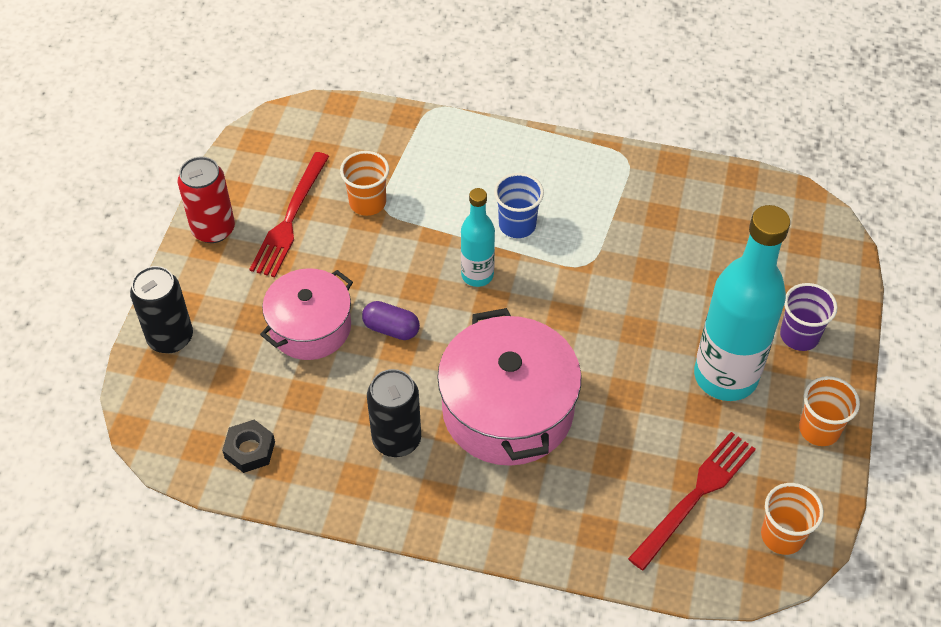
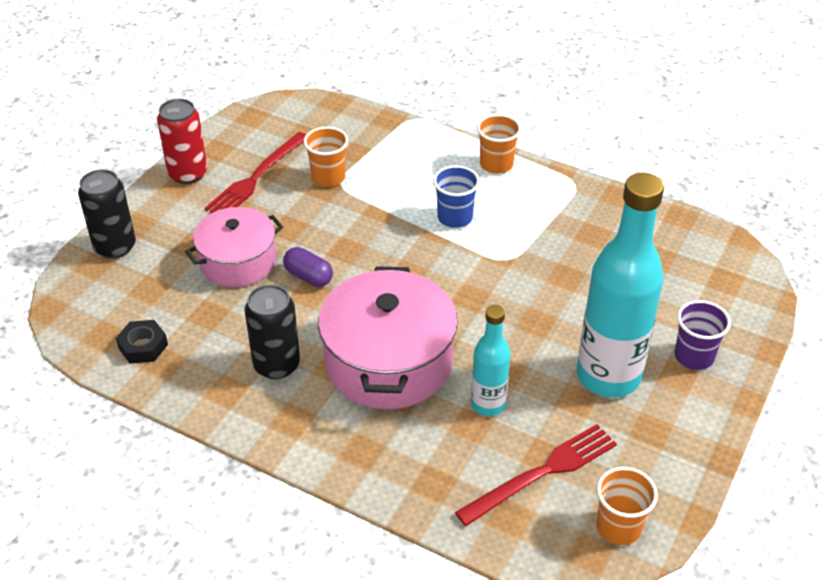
camera: 15 degrees right, 10 degrees down
turquoise bottle [461,188,495,287] -> turquoise bottle moved to [471,305,511,416]
orange cup [799,376,860,446] -> orange cup moved to [477,114,521,174]

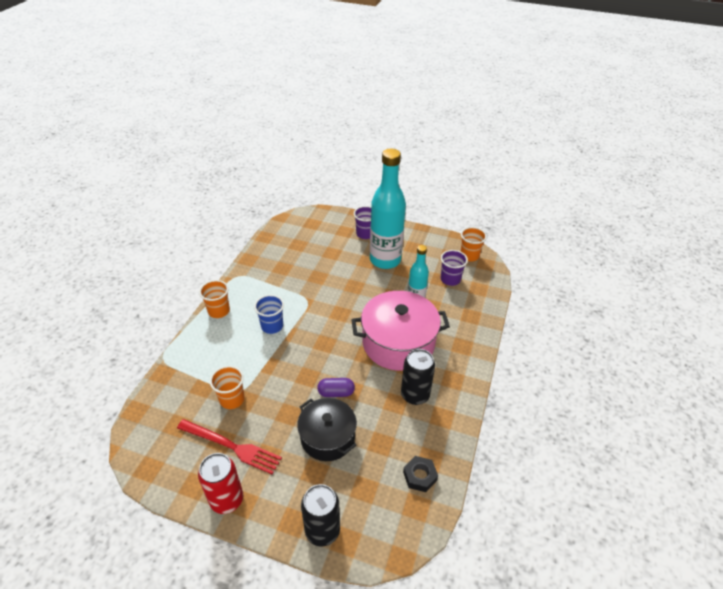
camera: 100 degrees left, 0 degrees up
pink pot [185,207,283,287] -> black pot [297,398,357,461]
purple capsule [283,247,333,287] -> purple capsule turned 60 degrees clockwise [317,378,355,397]
red fork [455,424,617,526] -> purple cup [441,250,468,286]

